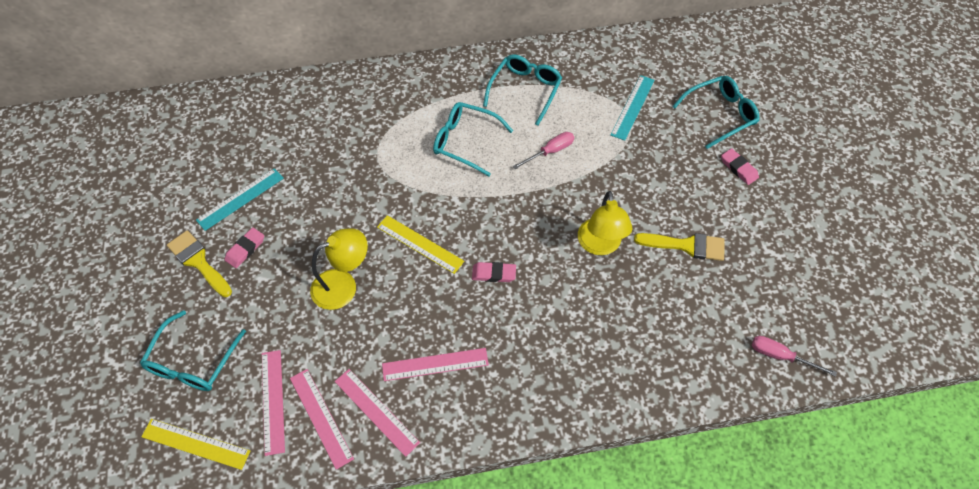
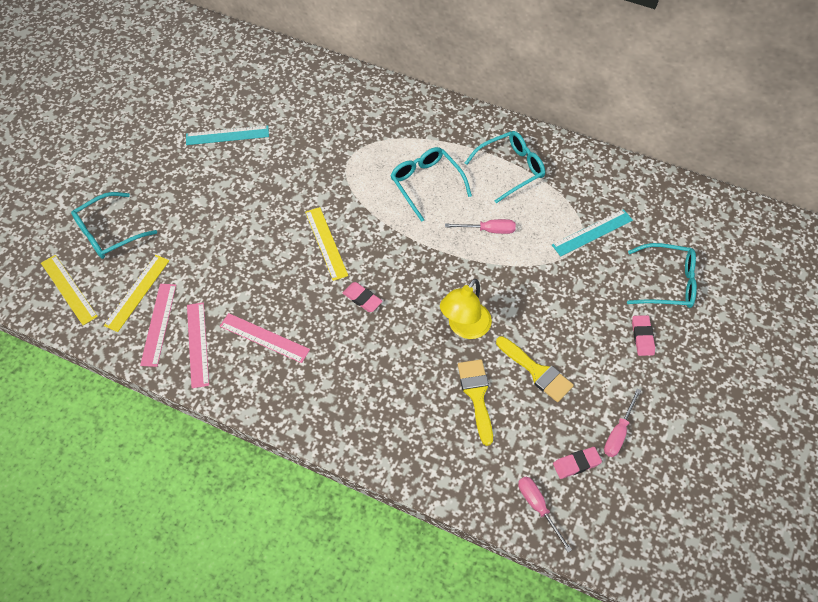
camera: 35 degrees right, 0 degrees up
yellow brush [167,230,232,297] -> yellow brush moved to [458,359,493,446]
pink eraser [225,227,264,268] -> pink eraser moved to [553,447,602,479]
pink ruler [262,350,285,456] -> yellow ruler [104,255,169,332]
yellow lamp [310,228,368,310] -> none
none -> pink screwdriver [604,389,641,457]

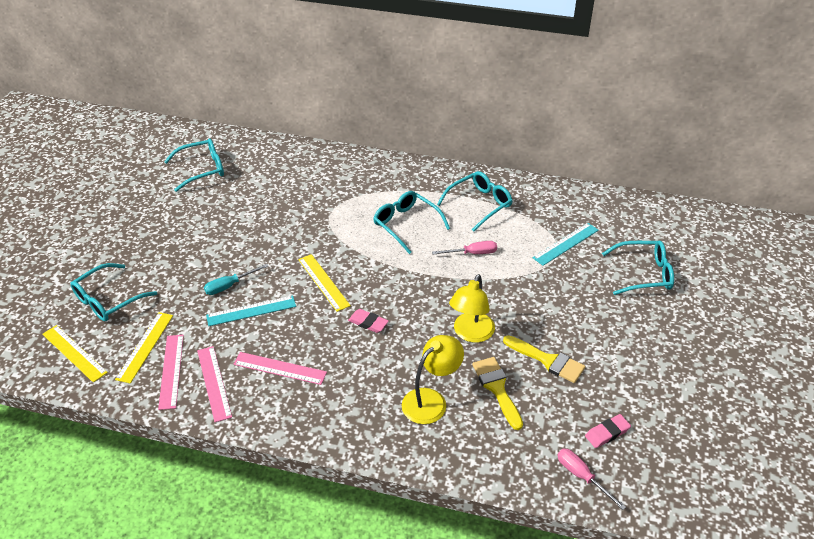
camera: 10 degrees left, 15 degrees down
turquoise ruler [186,125,269,145] -> turquoise ruler moved to [206,295,296,326]
pink screwdriver [604,389,641,457] -> none
pink eraser [632,315,655,356] -> none
none -> turquoise glasses [164,139,224,192]
none -> turquoise screwdriver [204,264,268,295]
none -> yellow lamp [402,335,464,424]

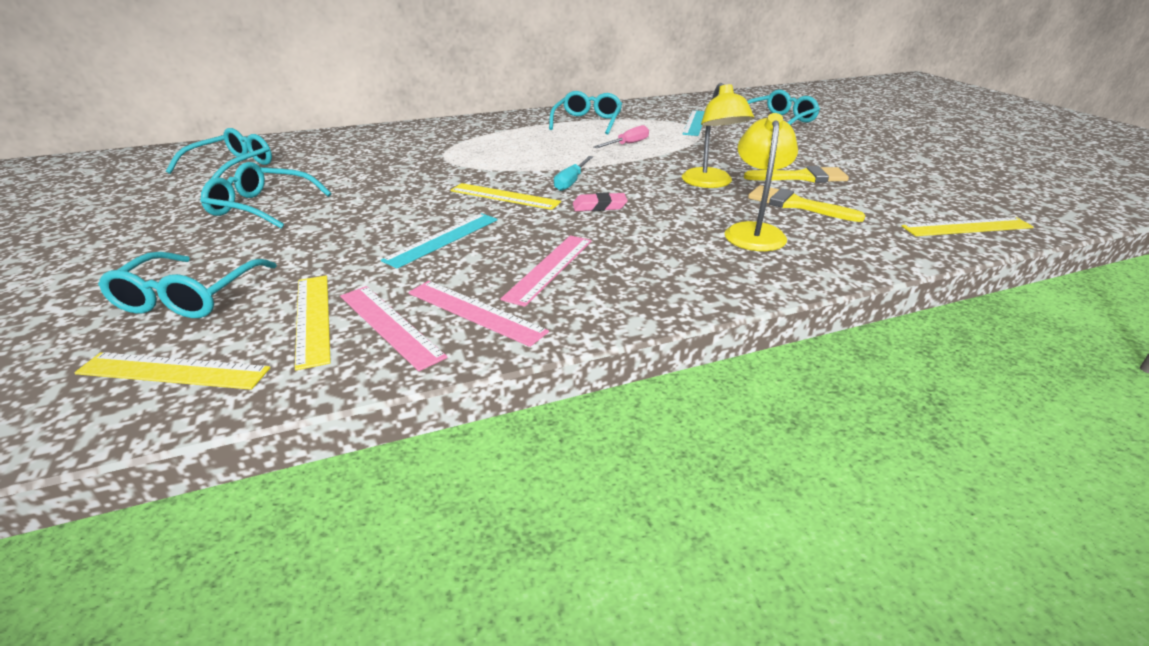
camera: 35 degrees left, 10 degrees down
turquoise screwdriver [204,264,268,295] -> turquoise screwdriver moved to [554,156,593,191]
pink ruler [233,352,327,385] -> pink ruler turned 45 degrees counterclockwise [501,235,592,307]
turquoise glasses [373,191,450,254] -> turquoise glasses moved to [200,162,331,229]
pink screwdriver [557,449,626,510] -> yellow ruler [902,217,1034,236]
pink eraser [585,414,631,448] -> none

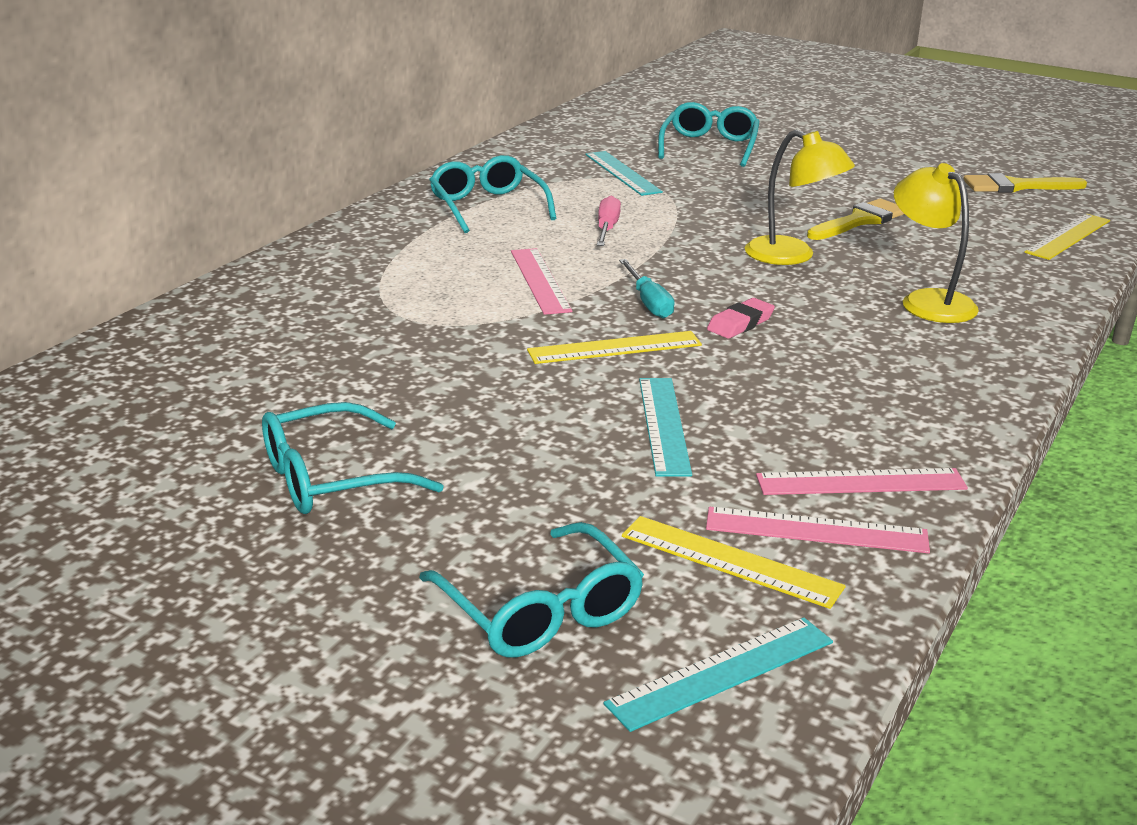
camera: 40 degrees left, 5 degrees down
yellow ruler [74,352,270,390] -> turquoise ruler [604,617,833,732]
turquoise glasses [166,128,272,179] -> none
pink ruler [501,235,592,307] -> pink ruler moved to [511,248,572,315]
yellow brush [748,185,866,222] -> yellow brush moved to [964,173,1087,193]

